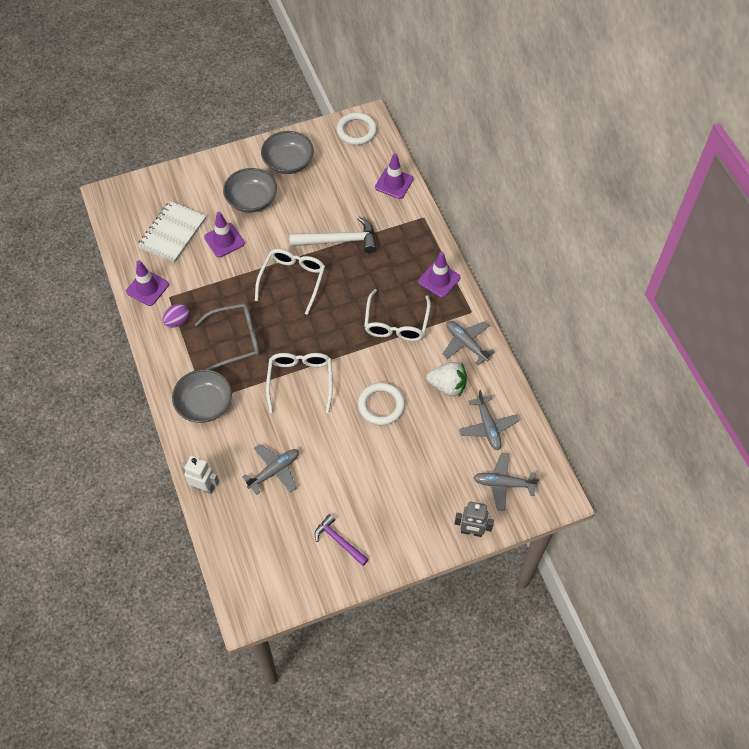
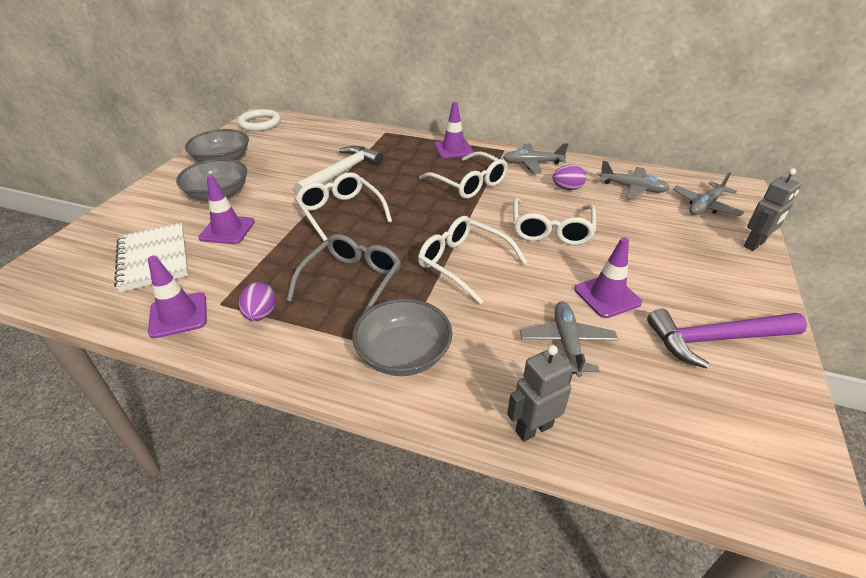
camera: 50 degrees left, 20 degrees down
white robot [181,455,219,494] -> grey robot [507,345,573,442]
purple hammer [315,514,369,566] -> purple hammer [647,309,807,368], size x1.61
white ring [358,382,405,425] -> white glasses [513,198,596,245]
purple traffic cone [375,153,414,199] -> purple traffic cone moved to [574,237,642,318]
white strawberry [426,362,467,398] -> purple egg [553,165,586,190]

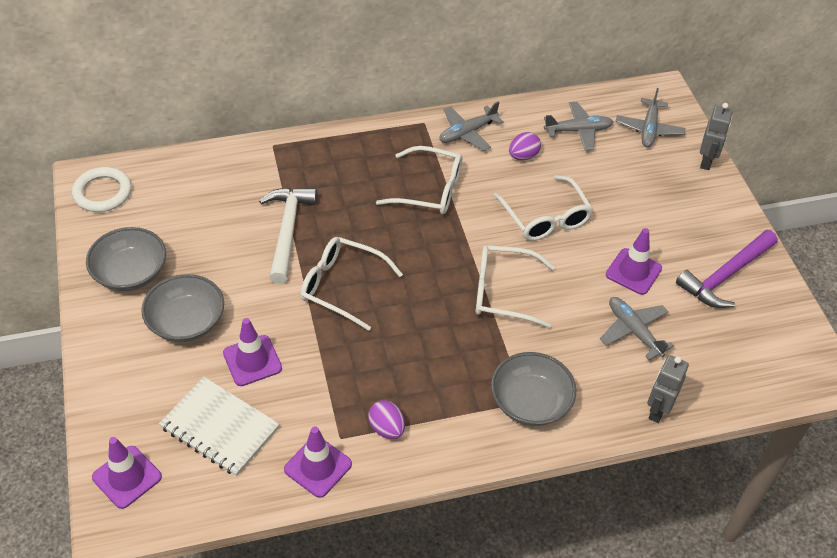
camera: 35 degrees left, 10 degrees up
grey glasses [287,234,401,313] -> none
purple traffic cone [434,102,474,159] -> purple traffic cone moved to [92,437,162,509]

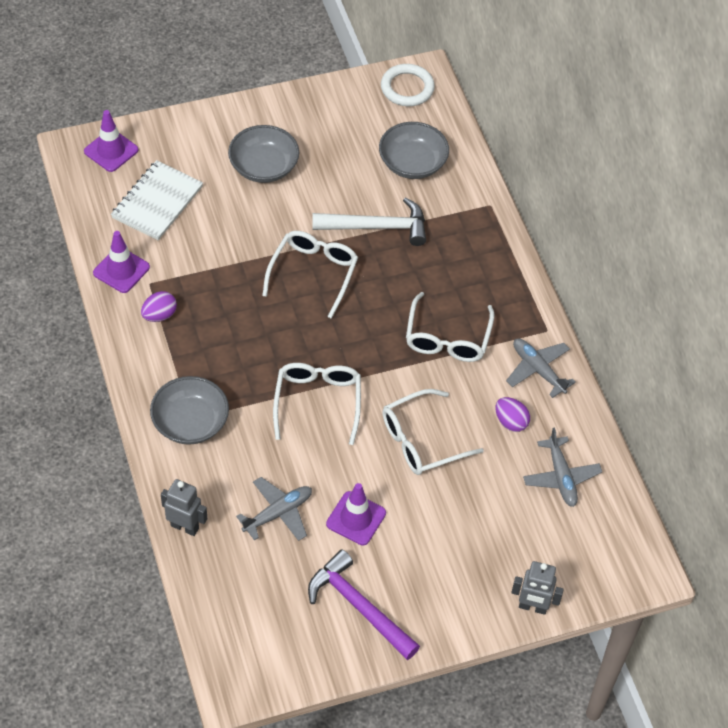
camera: 85 degrees right, 5 degrees up
grey bowl [86,227,166,291] -> grey bowl moved to [379,122,449,179]
purple traffic cone [223,318,282,386] -> none
grey plane [616,88,685,147] -> none

